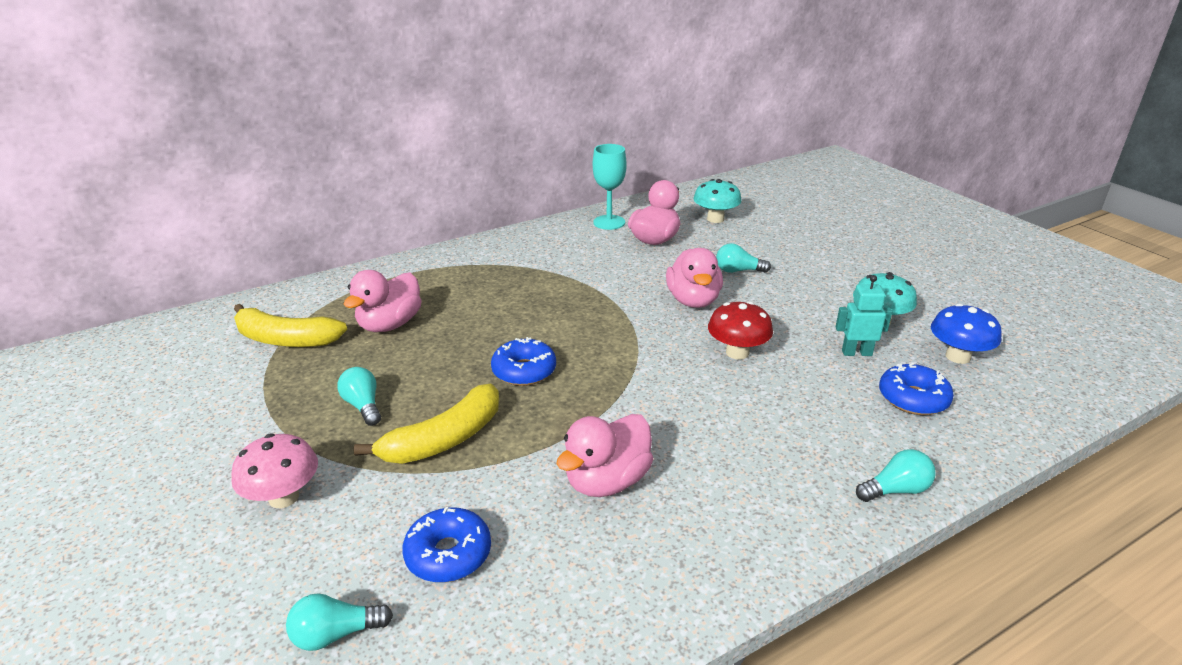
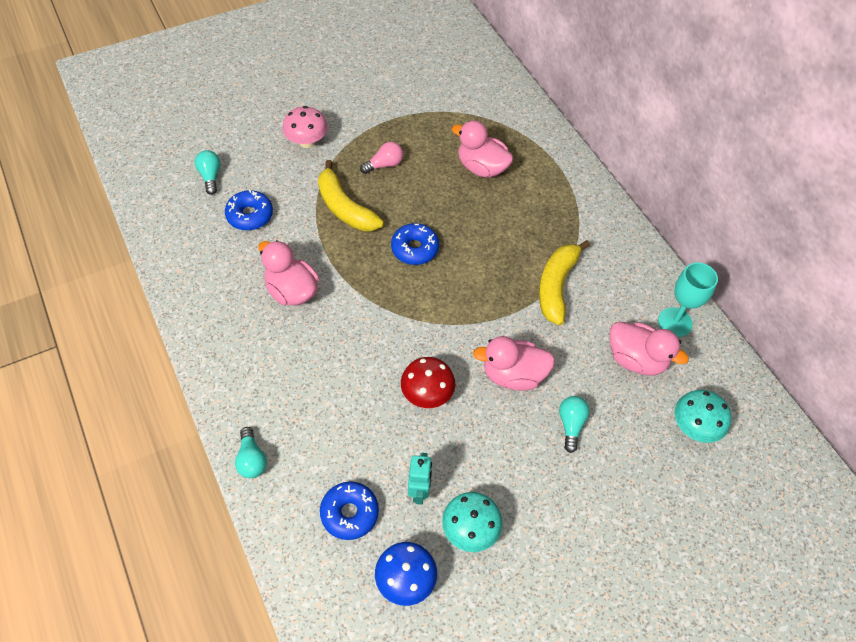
camera: 90 degrees right, 25 degrees up
yellow banana [234,304,347,347] -> yellow banana moved to [539,240,590,325]
turquoise light bulb [337,367,381,426] -> pink light bulb [360,142,403,174]

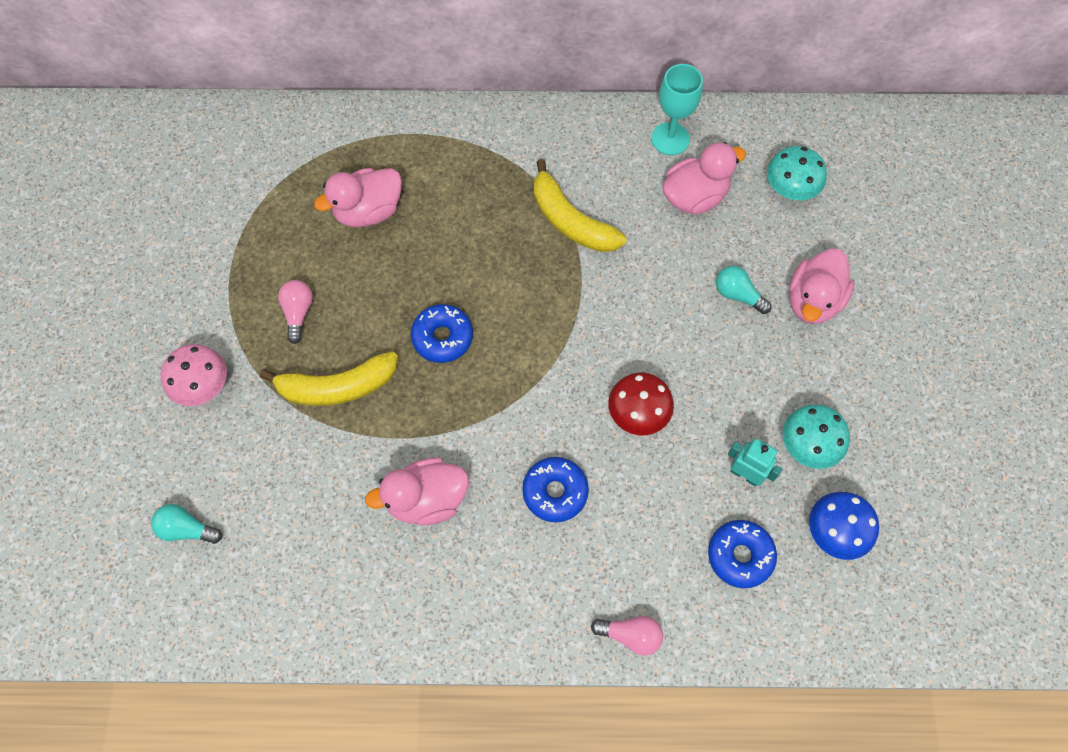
camera: 60 degrees left, 10 degrees up
blue donut [225,189,273,231] -> blue donut moved to [522,457,589,522]
turquoise light bulb [235,427,267,478] -> pink light bulb [591,616,663,656]
pink duck [473,336,555,391] -> pink duck moved to [789,249,855,324]

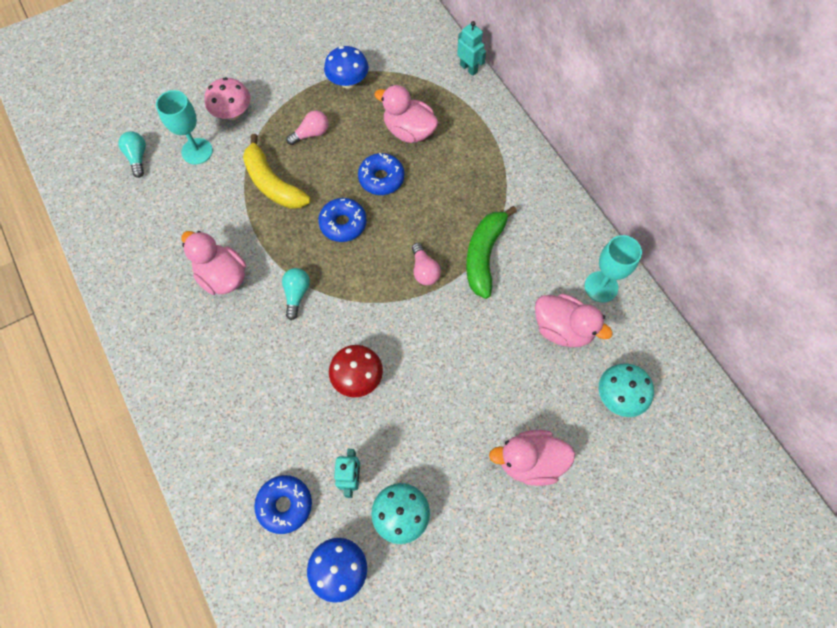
camera: 60 degrees right, 0 degrees up
blue donut [522,457,589,522] -> blue donut moved to [358,153,404,195]
yellow banana [534,159,626,252] -> green banana [466,206,517,299]
pink light bulb [591,616,663,656] -> pink light bulb moved to [412,243,441,285]
turquoise light bulb [716,266,771,314] -> turquoise light bulb moved to [282,268,310,320]
none -> turquoise goblet [156,90,213,165]
none -> blue mushroom [324,46,369,88]
none -> turquoise robot [457,21,486,76]

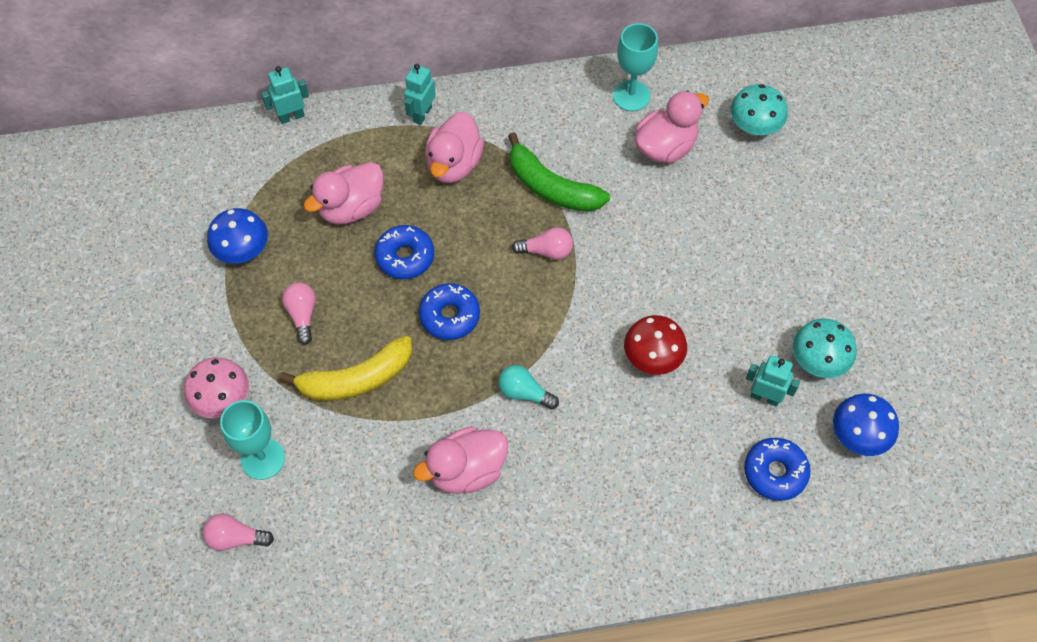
camera: 70 degrees left, 5 degrees down
turquoise light bulb [118,131,146,178] -> pink light bulb [203,514,274,551]
pink duck [489,430,575,486] -> pink duck moved to [425,112,484,183]
none -> turquoise robot [404,64,436,125]

